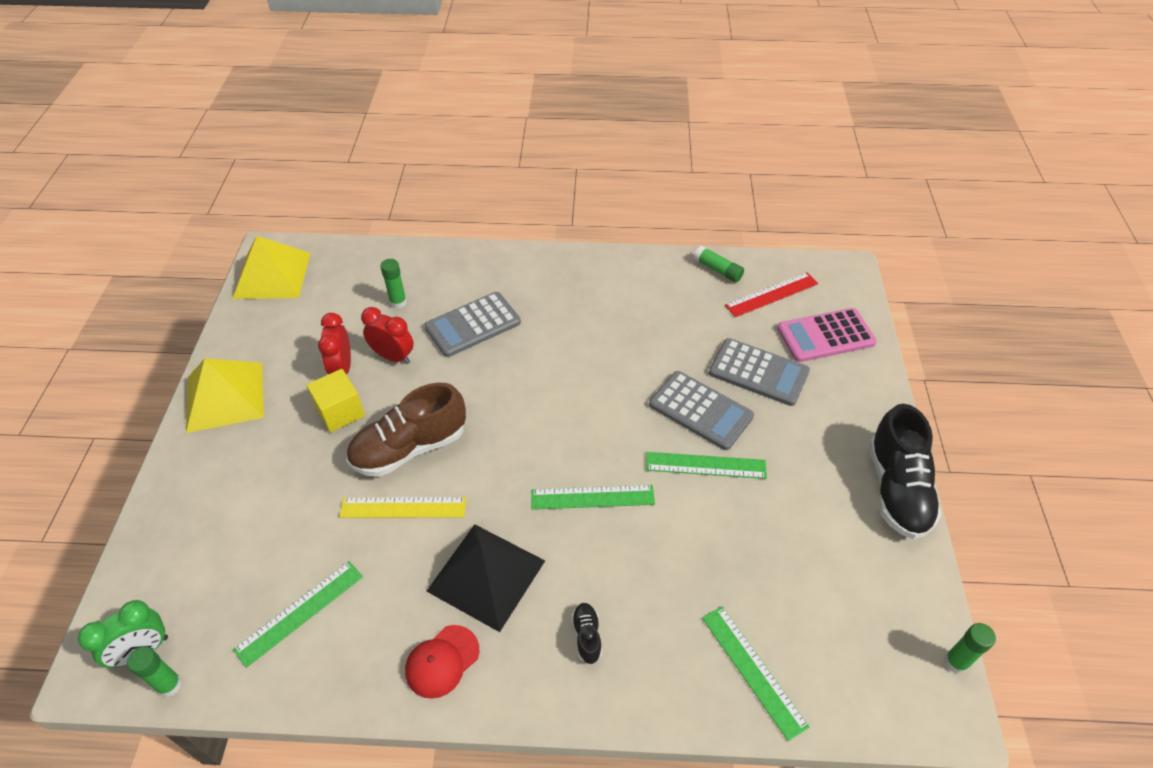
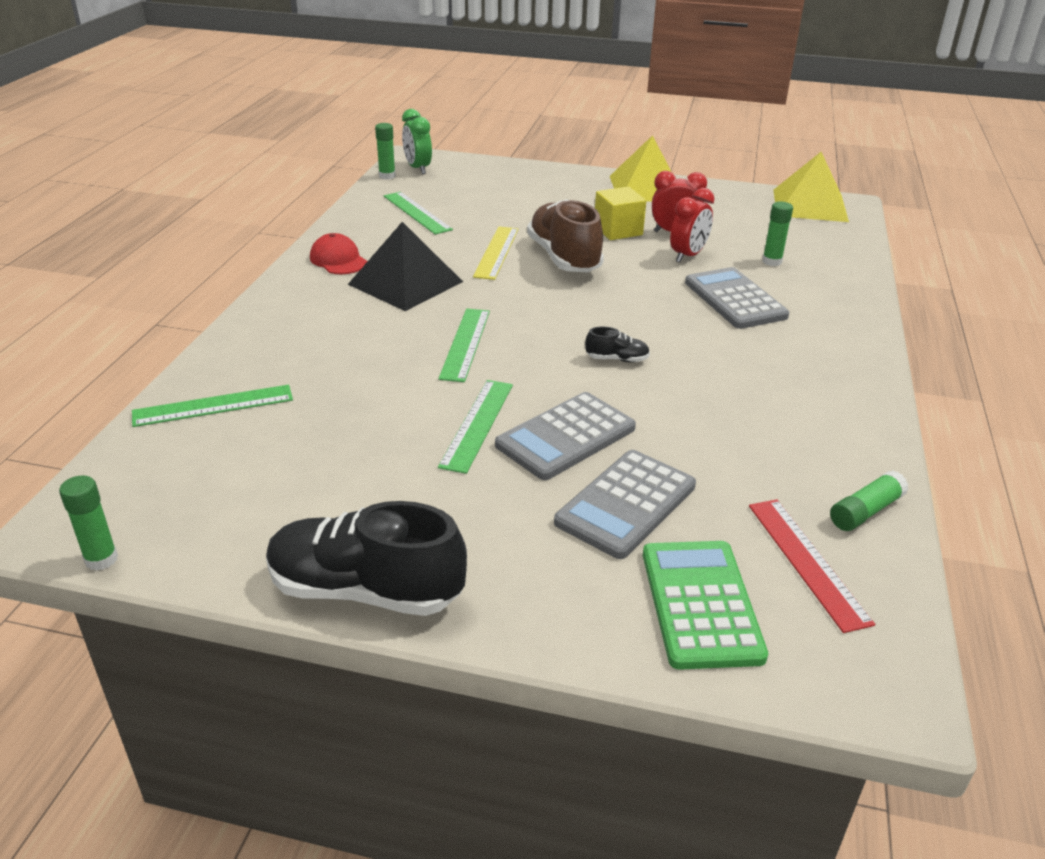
camera: 100 degrees right, 15 degrees down
black shoe [571,603,602,664] -> black shoe moved to [585,327,650,362]
pink calculator [777,308,877,362] -> green calculator [643,541,768,670]

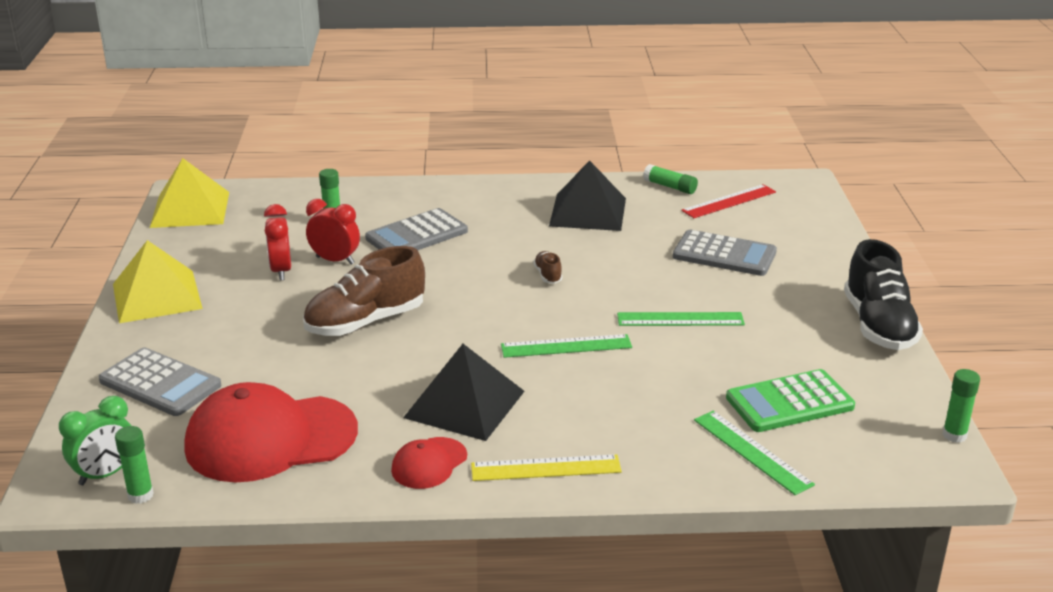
camera: 105 degrees left, 5 degrees down
green ruler [384,192,453,235] -> red cap [185,382,358,482]
yellow ruler [473,227,518,280] -> yellow ruler moved to [471,454,622,481]
grey calculator [495,392,636,480] -> grey calculator moved to [98,347,221,416]
black shoe [585,327,650,362] -> brown shoe [533,251,562,284]
yellow cube [595,187,646,240] -> none
green calculator [643,541,768,670] -> green calculator moved to [726,369,855,432]
none -> black pyramid [549,160,626,231]

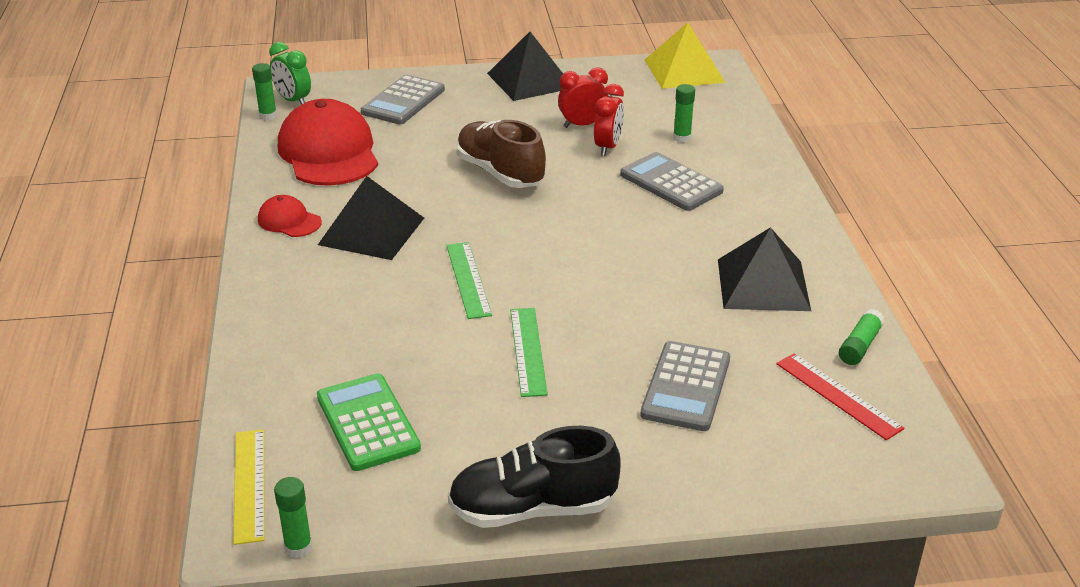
camera: 85 degrees right, 5 degrees up
yellow pyramid [113,240,203,323] -> black pyramid [487,32,563,101]
yellow ruler [471,454,622,481] -> yellow ruler moved to [233,429,265,545]
brown shoe [533,251,562,284] -> none
green ruler [694,411,815,495] -> none

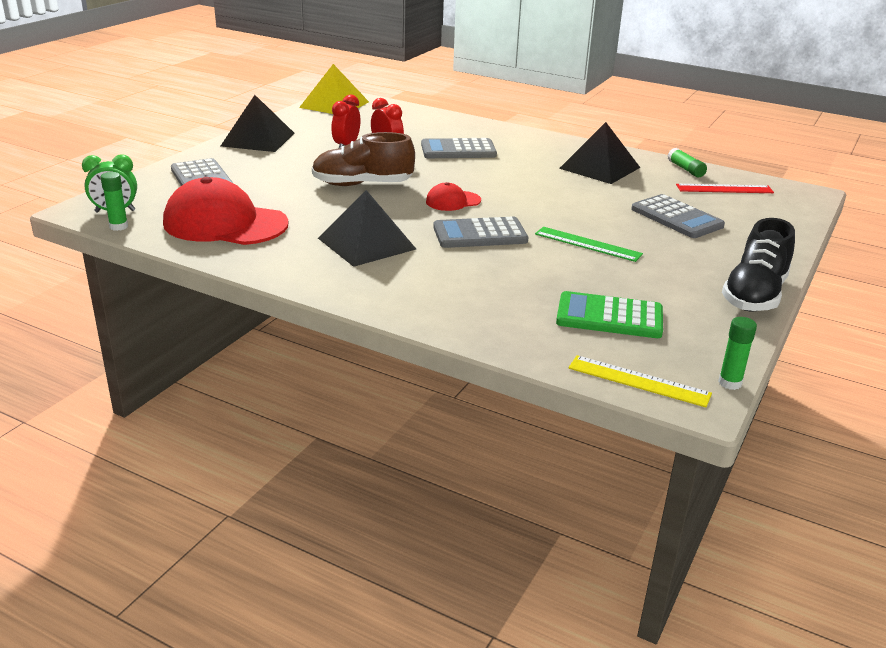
camera: 55 degrees left, 5 degrees down
red cap [258,195,322,237] -> red cap moved to [426,182,481,211]
green ruler [446,242,492,319] -> grey calculator [433,217,528,248]
green glue stick [673,84,695,143] -> none

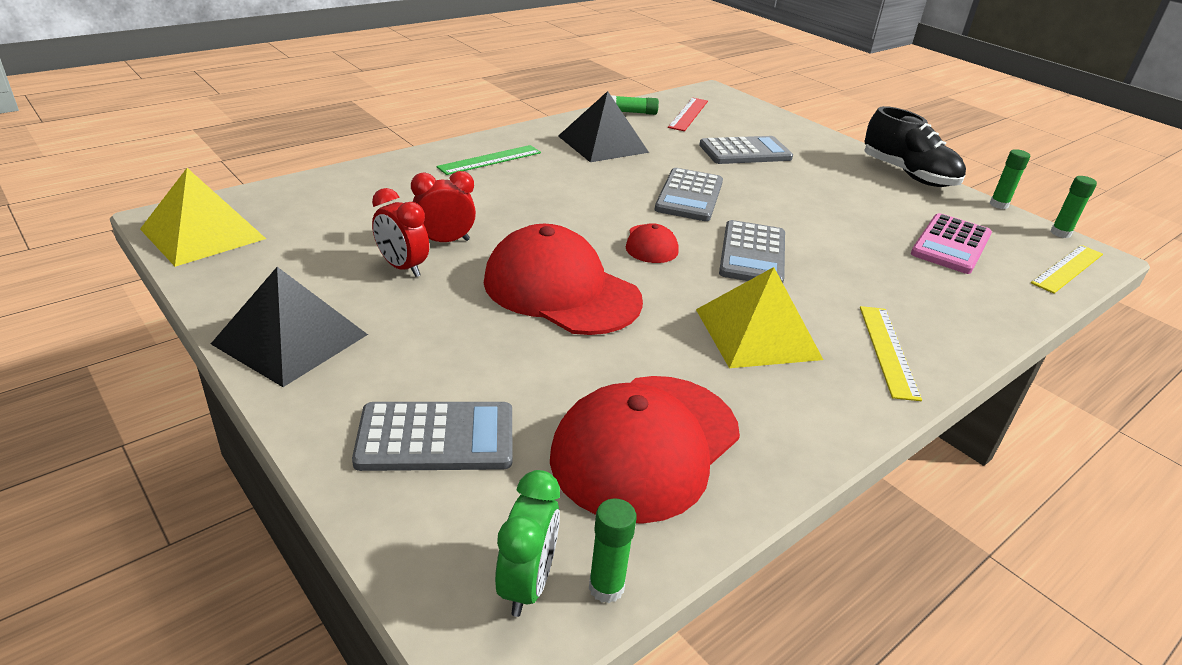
camera: 70 degrees left, 5 degrees up
brown shoe [312,132,415,186] -> red cap [484,224,643,335]
black pyramid [318,190,416,267] -> yellow pyramid [696,267,823,368]
grey calculator [421,138,497,158] -> grey calculator moved to [655,168,723,221]
green ruler [535,227,643,262] -> green ruler moved to [436,145,541,175]
green calculator [556,291,663,338] -> pink calculator [911,213,992,274]
none -> yellow ruler [860,306,922,401]
none -> green glue stick [989,149,1030,209]

